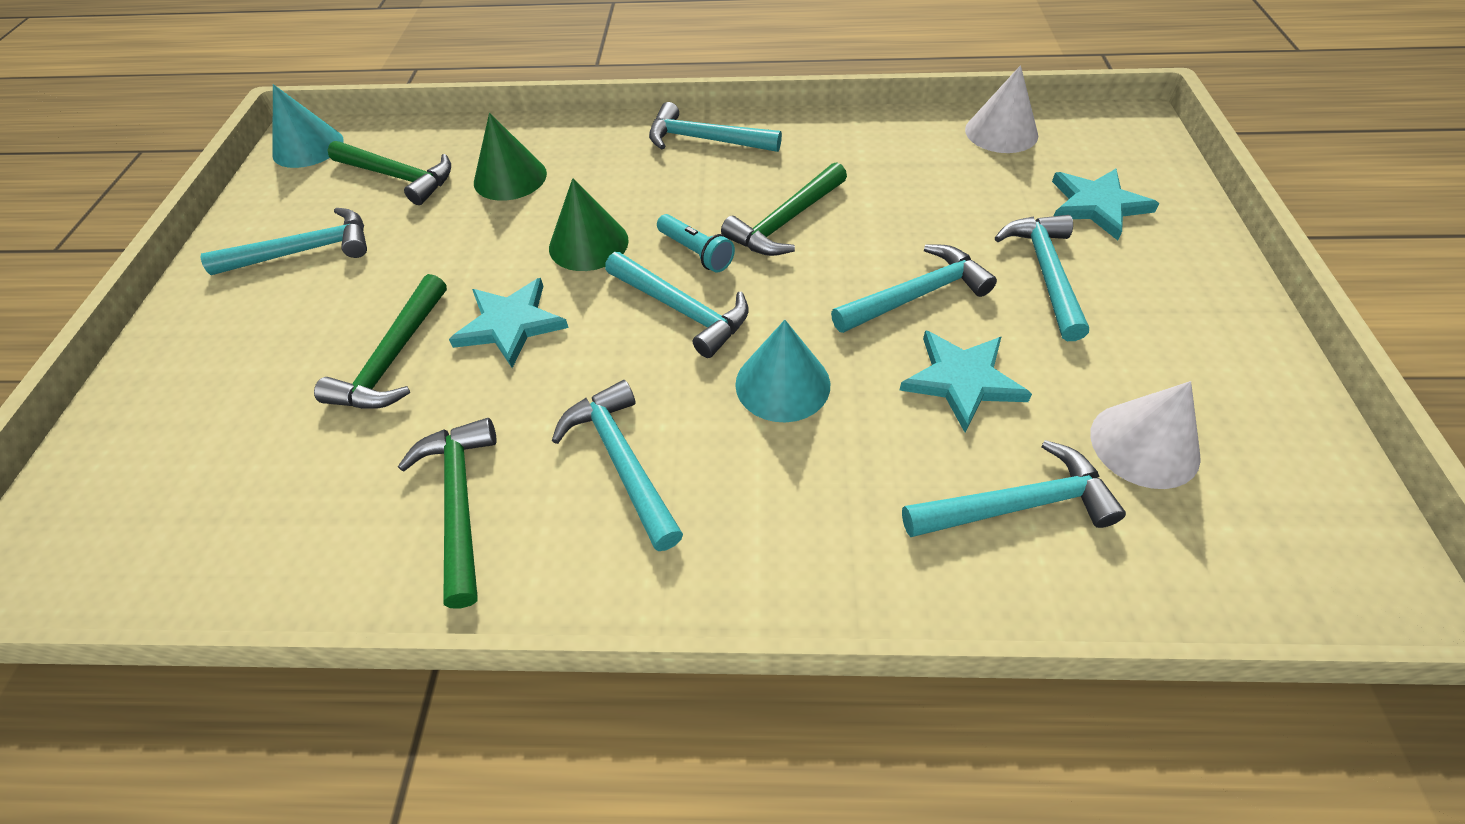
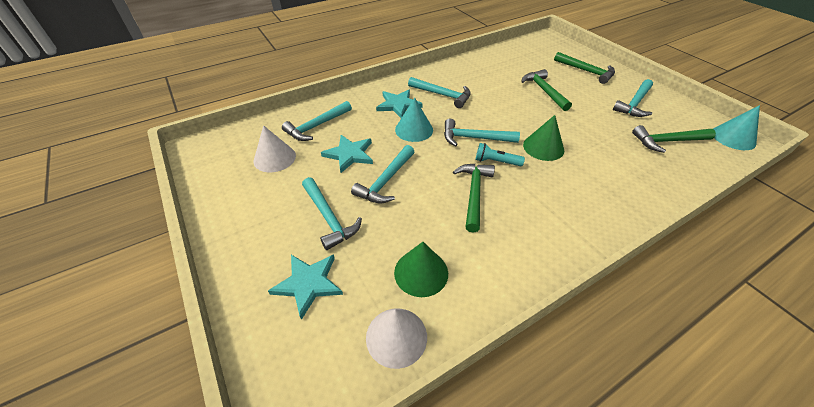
camera: 145 degrees right, 5 degrees down
green hammer [398,418,497,608] -> green hammer moved to [554,52,615,84]
turquoise star [449,278,569,368] -> turquoise star moved to [376,90,423,118]
green cone [474,113,547,201] -> green cone moved to [394,242,448,297]
turquoise hammer [649,102,782,152] -> none

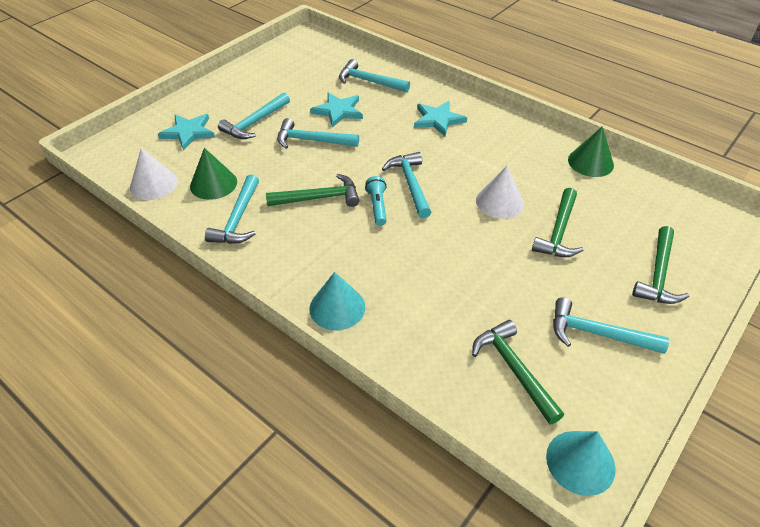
camera: 70 degrees right, 0 degrees up
white cone [254,125,296,172] -> white cone moved to [476,166,524,219]
turquoise cone [395,98,433,142] -> turquoise cone moved to [309,272,365,330]
turquoise hammer [408,77,471,108] -> turquoise hammer moved to [205,175,259,244]
green hammer [521,69,572,111] -> green hammer turned 150 degrees clockwise [532,188,583,257]
green cone [523,115,564,161] -> green cone moved to [568,126,614,177]

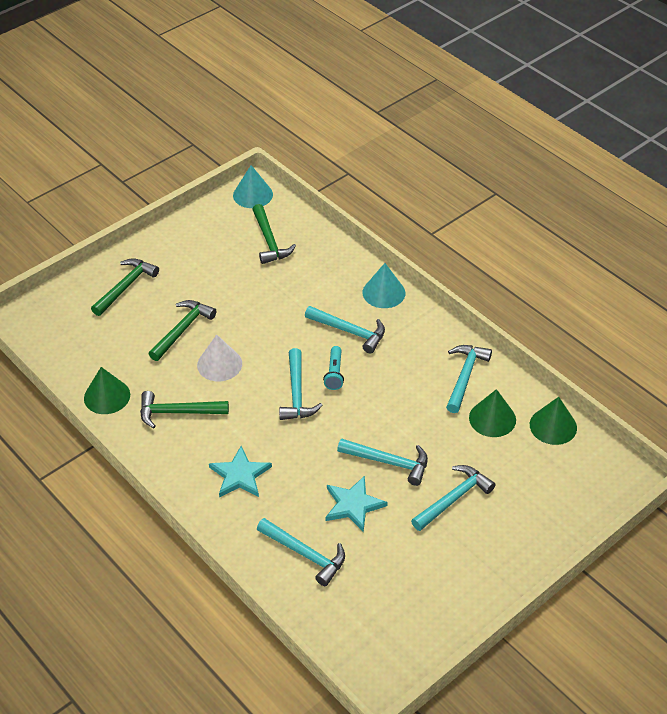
camera: 170 degrees left, 0 degrees up
white cone [130,148,178,200] -> green cone [530,397,577,445]
turquoise star [158,114,215,151] -> none
green hammer [266,174,360,207] -> green hammer moved to [140,391,229,428]
turquoise hammer [553,297,669,354] -> turquoise hammer moved to [305,306,385,354]

